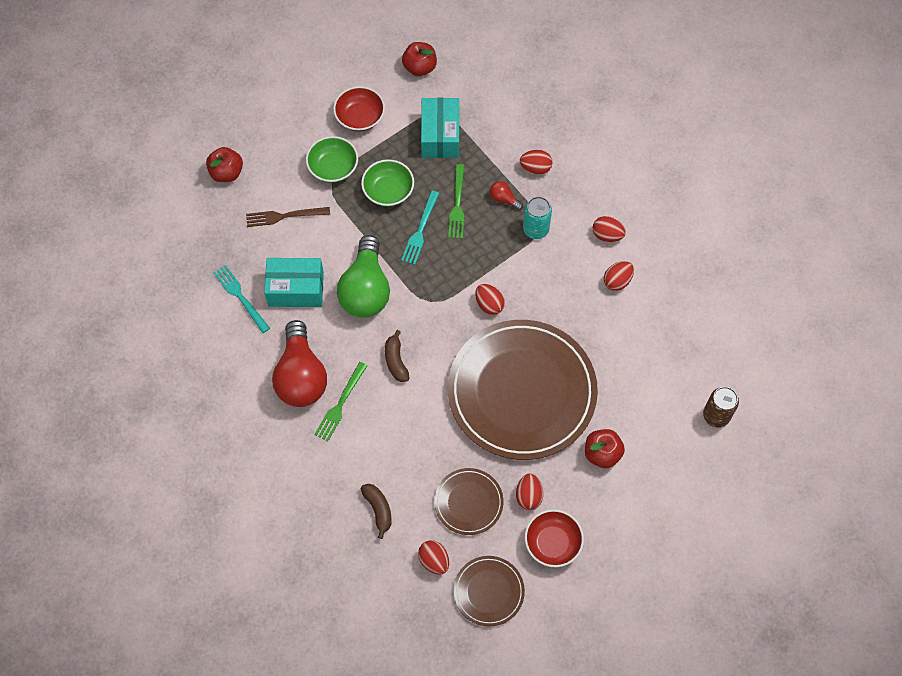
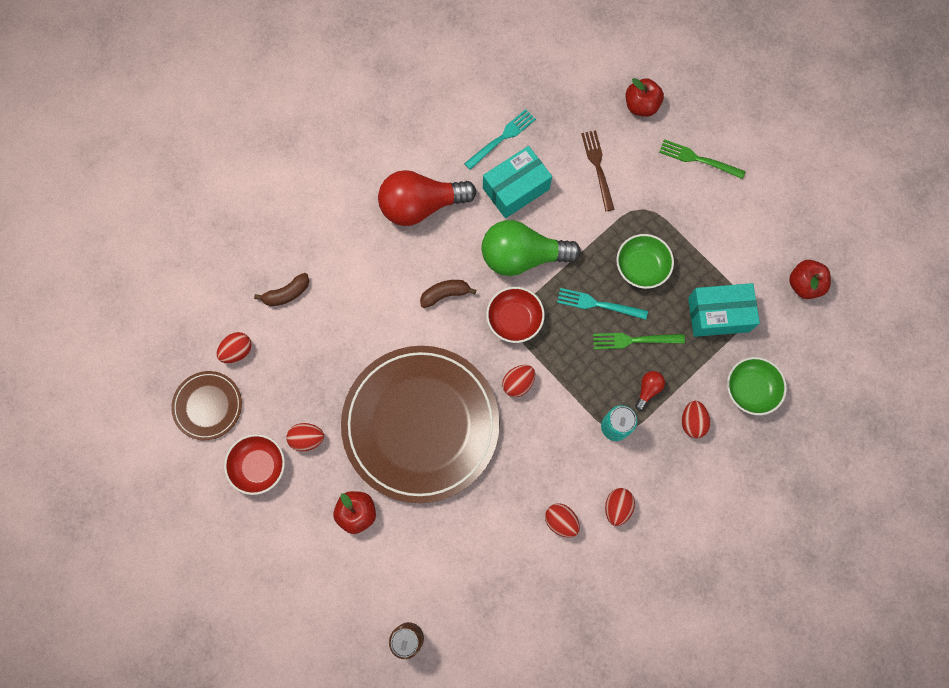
camera: 85 degrees right, 10 degrees up
turquoise box [264,258,324,307] -> turquoise box turned 60 degrees clockwise [483,146,552,218]
green bowl [306,136,358,183] -> green bowl moved to [727,357,787,415]
green fork [314,362,367,441] -> green fork moved to [659,139,746,179]
red bowl [333,86,385,132] -> red bowl moved to [486,287,545,343]
brown plate [434,468,503,535] -> none

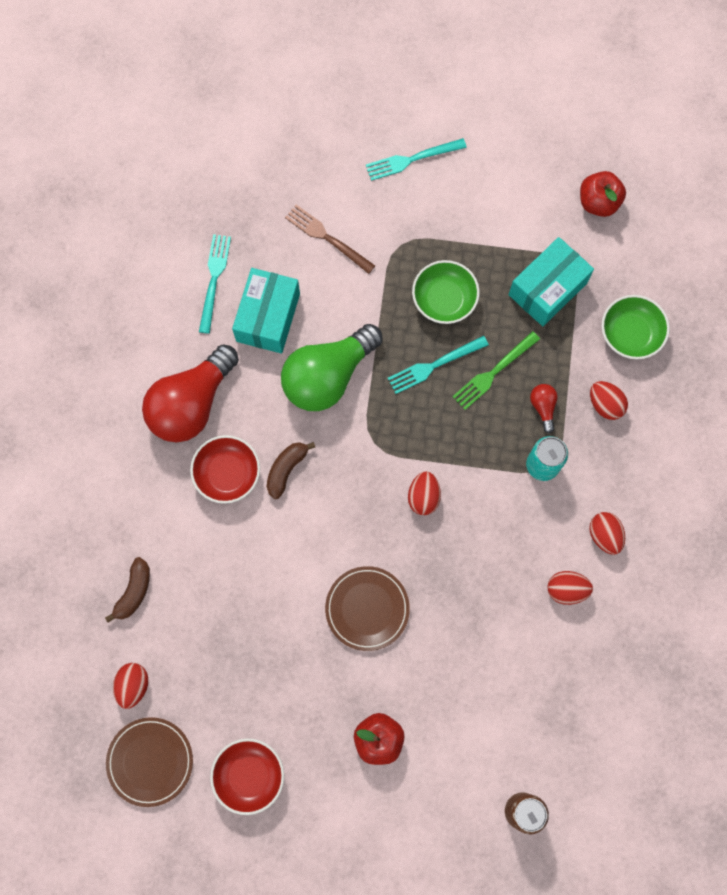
camera: 40 degrees left, 0 degrees up
red egg [286,423,324,451] -> none
brown plate [341,346,500,503] -> brown plate [325,566,410,651], size x0.45
red bowl [486,287,545,343] -> red bowl moved to [190,435,260,504]
red apple [626,78,664,117] -> none
green fork [659,139,746,179] -> turquoise fork [366,138,467,181]

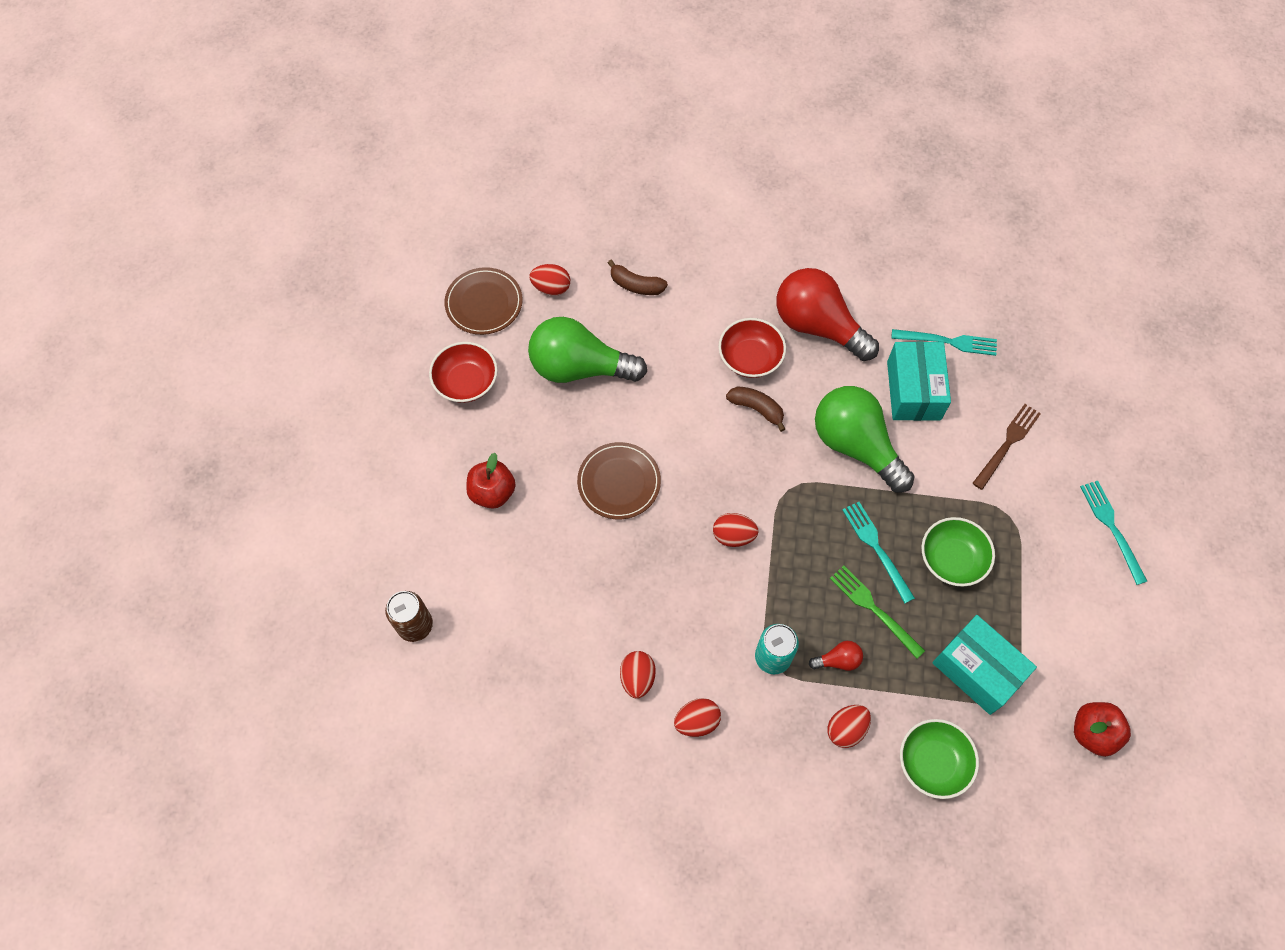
camera: 90 degrees right, 10 degrees down
turquoise box [232,268,300,354] -> turquoise box turned 75 degrees clockwise [887,342,951,421]
none -> green light bulb [528,317,647,383]

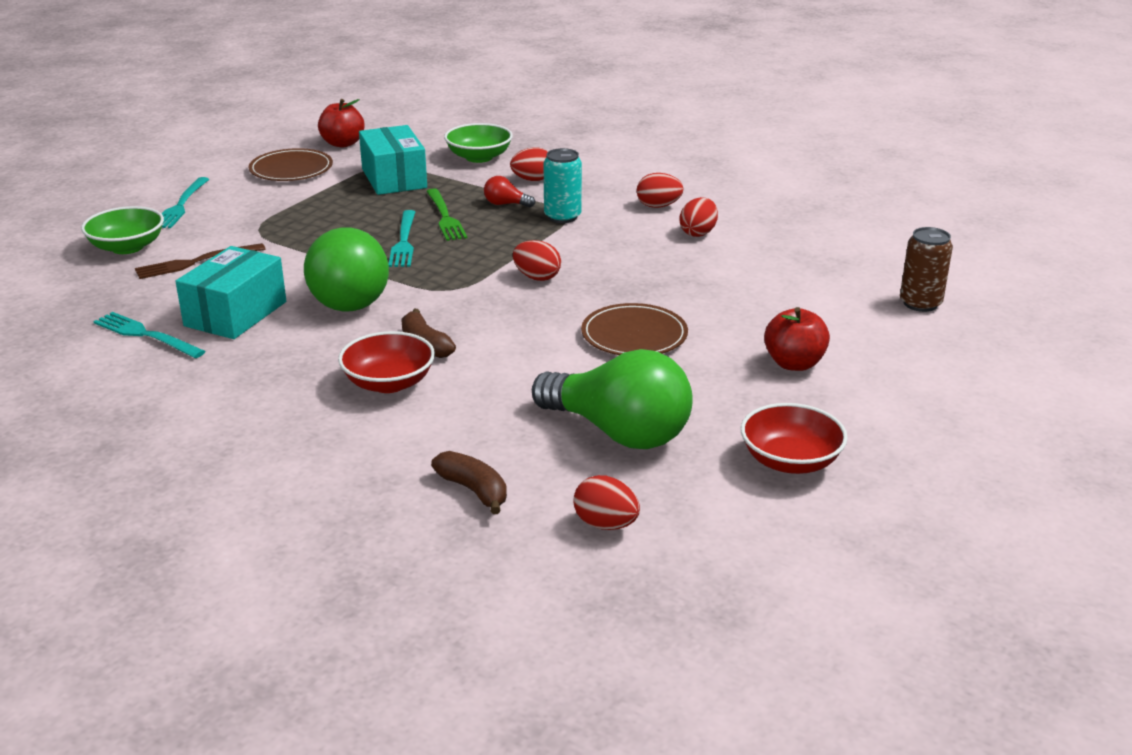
camera: 155 degrees left, 35 degrees down
brown plate [444,267,523,335] -> brown plate moved to [249,148,333,181]
red light bulb [776,268,879,361] -> none
green bowl [922,517,995,587] -> green bowl moved to [81,206,164,254]

